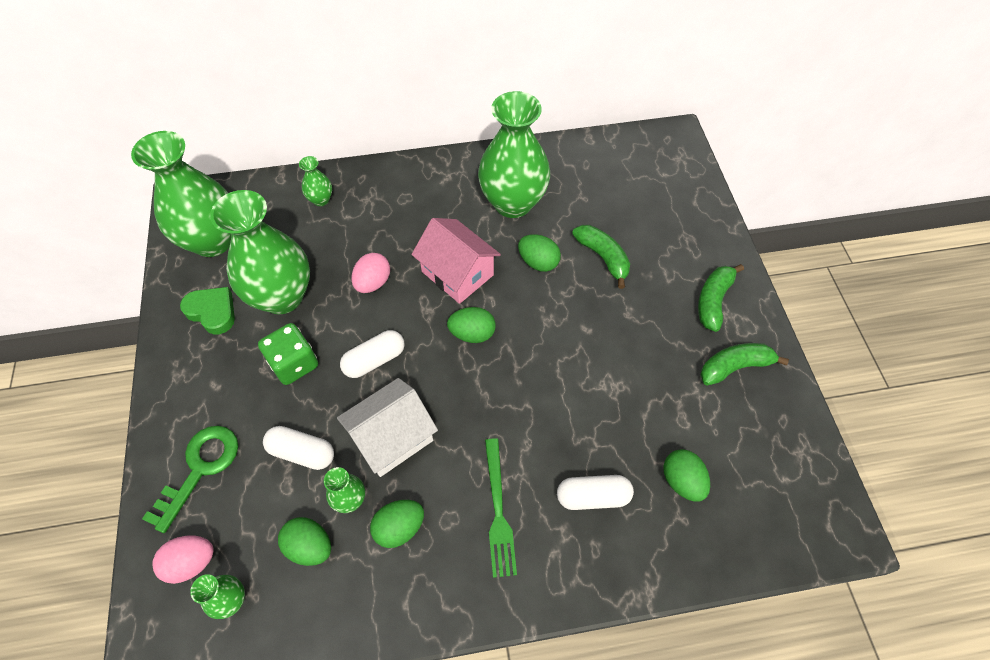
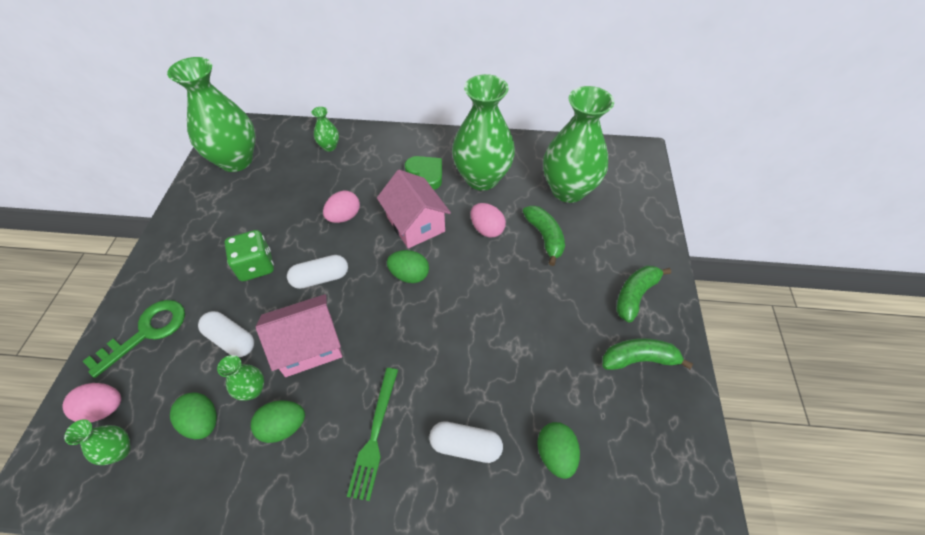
camera: 15 degrees right, 5 degrees down
green heart [180,287,235,335] -> green heart moved to [405,156,442,190]
green vase [210,190,310,314] -> green vase moved to [543,86,614,203]
white house [337,378,438,477] -> pink house [256,294,342,377]
green egg [518,234,561,272] -> pink egg [471,203,506,238]

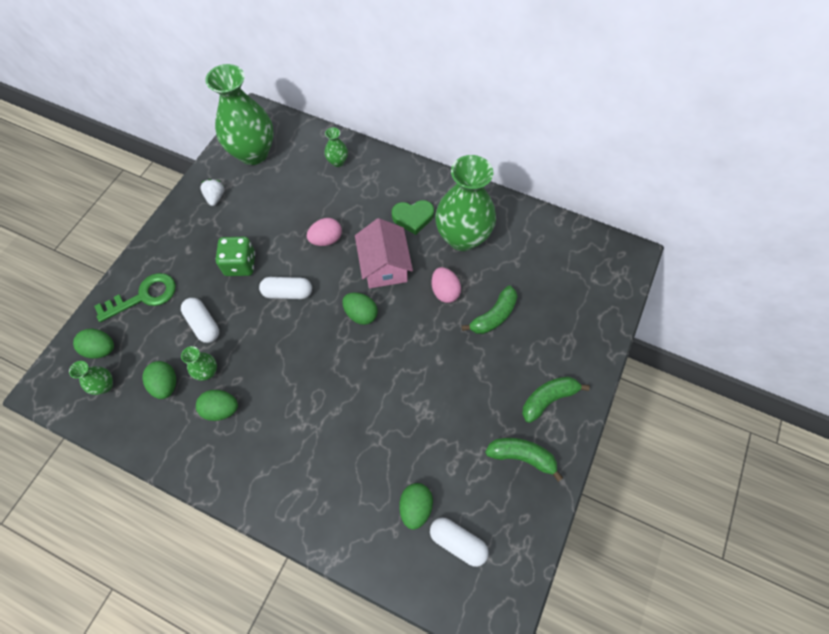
camera: 20 degrees right, 10 degrees up
pink egg [63,383,121,422] -> green egg [73,329,114,359]
pink house [256,294,342,377] -> none
green fork [347,368,398,501] -> none
green heart [405,156,442,190] -> green heart turned 105 degrees clockwise [392,200,434,235]
white capsule [429,421,503,463] -> white capsule moved to [430,517,489,567]
green banana [523,205,565,266] -> green banana turned 45 degrees clockwise [461,286,518,334]
green vase [543,86,614,203] -> none
none -> white strawberry [200,179,224,206]

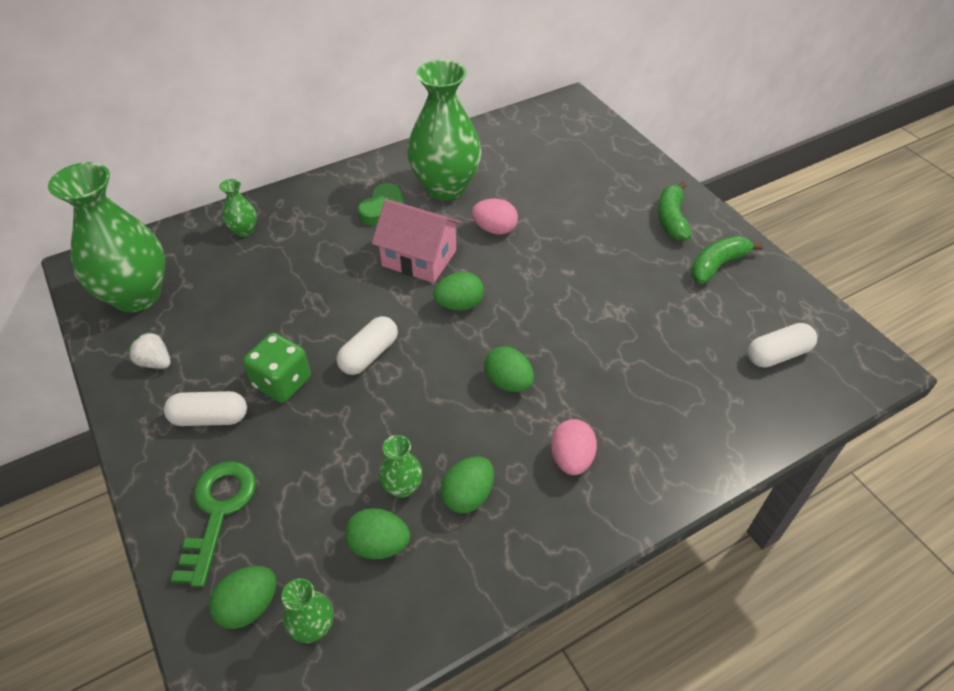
camera: 55 degrees left, 15 degrees down
white capsule [181,298,219,343] -> white capsule moved to [164,391,247,426]
pink egg [307,218,342,246] -> pink egg moved to [551,419,597,475]
green egg [399,483,433,530] -> green egg moved to [484,346,534,392]
green banana [461,286,518,334] -> none

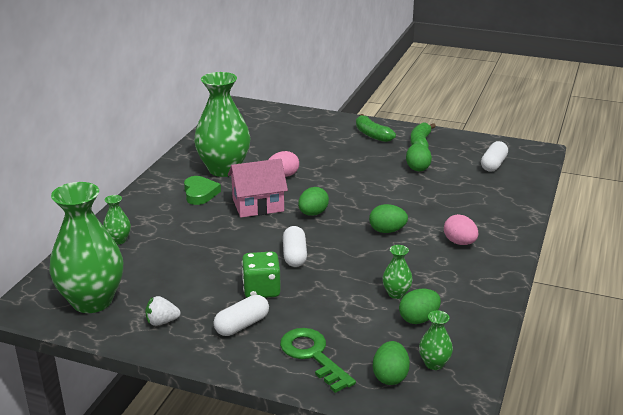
camera: 40 degrees left, 20 degrees down
green egg [440,456,494,513] -> green egg moved to [406,143,432,171]

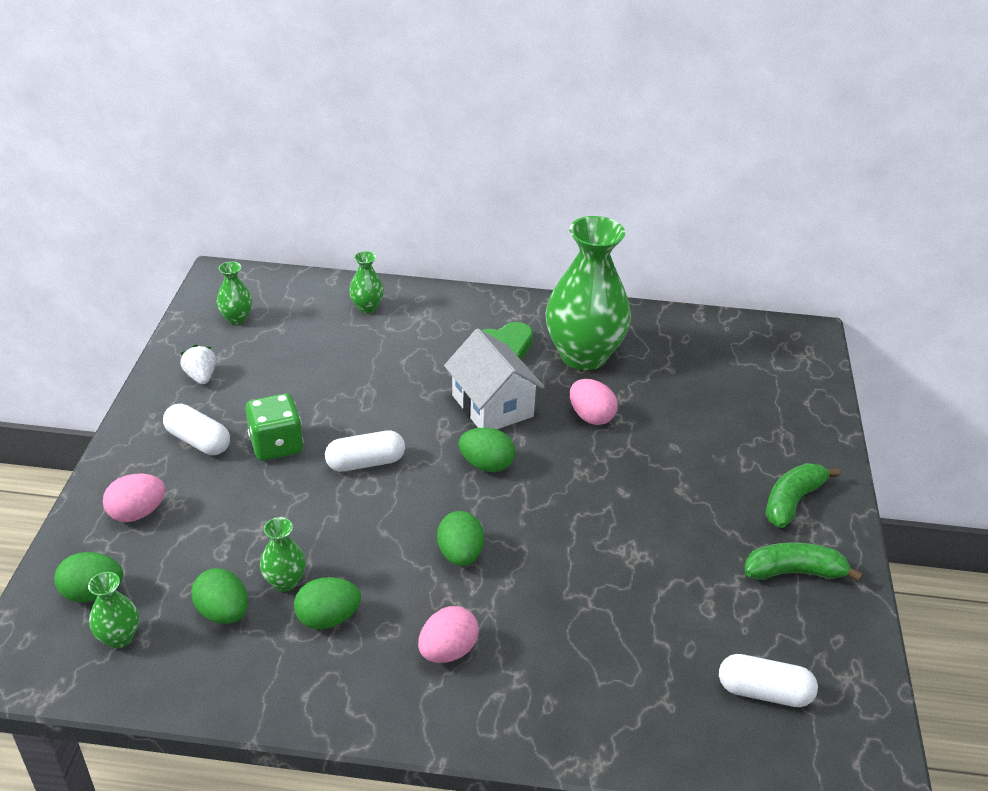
camera: 75 degrees right, 10 degrees up
green vase [49,182,123,313] -> green vase [217,261,252,324], size x0.43
pink house [228,159,288,218] -> white house [444,329,545,429]
green key [280,328,356,393] -> pink egg [103,474,166,522]
green egg [406,143,432,171] -> green egg moved to [294,577,361,629]

